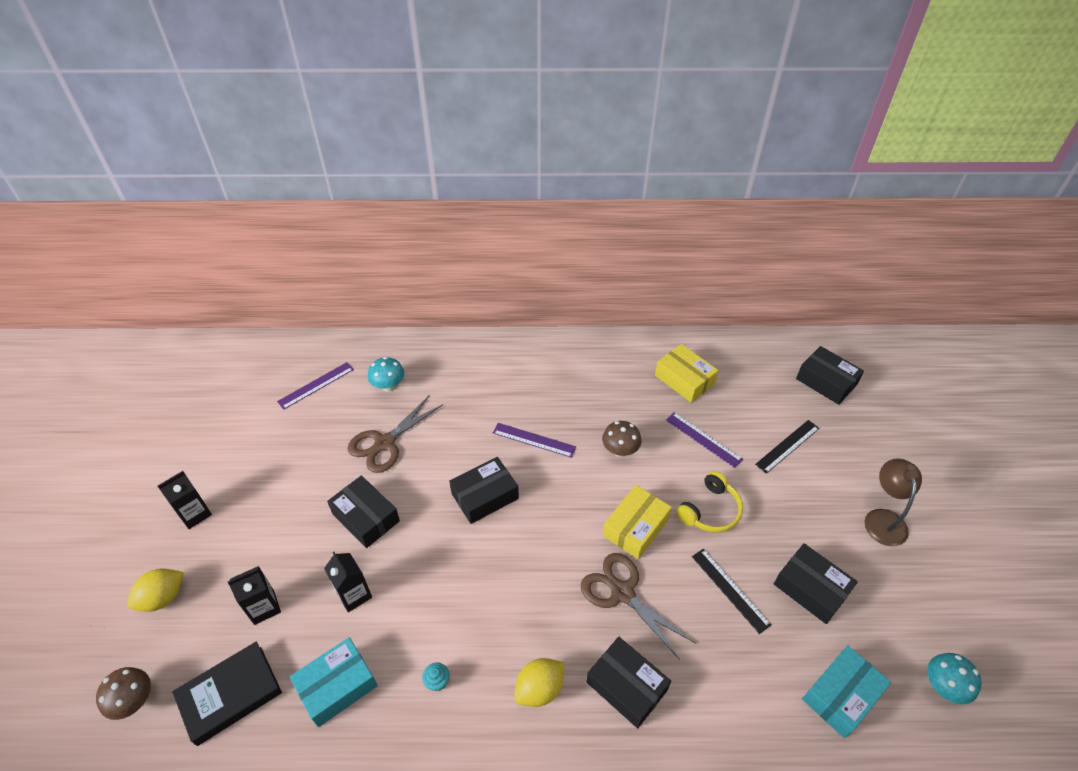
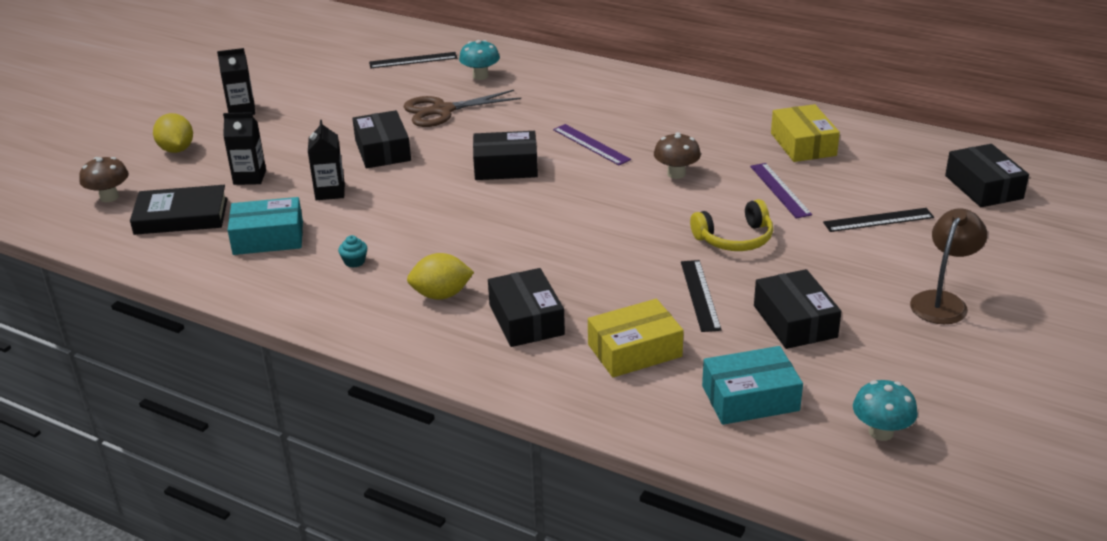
camera: 30 degrees right, 15 degrees down
yellow lemon [127,569,184,612] -> yellow lemon turned 75 degrees clockwise [153,113,193,153]
purple ruler [277,362,354,410] -> black ruler [369,52,457,68]
brown scissors [581,553,695,660] -> none
yellow box [603,485,672,559] -> yellow box moved to [588,299,684,377]

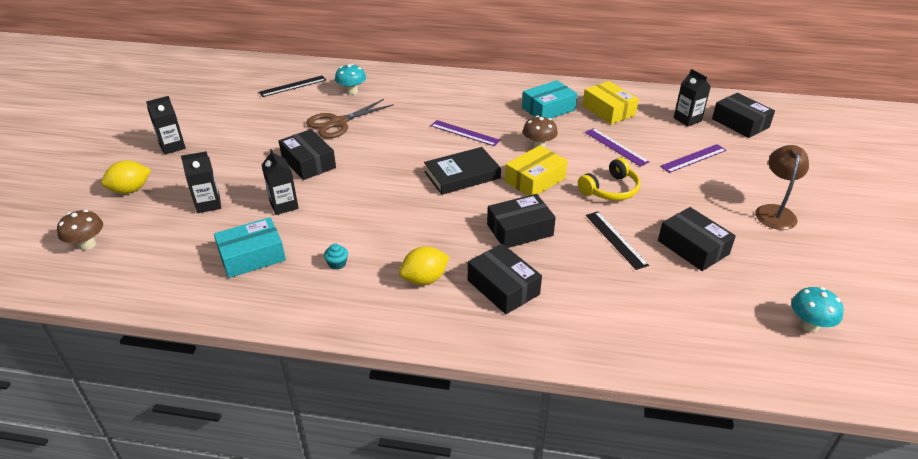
camera: 20 degrees left, 5 degrees up
black book [130,185,228,235] -> black book moved to [424,147,501,195]
yellow lemon [153,113,193,153] -> yellow lemon turned 75 degrees counterclockwise [101,161,151,194]
black box [473,131,538,180] -> black box moved to [487,194,556,248]
yellow box [588,299,684,377] -> yellow box moved to [505,145,568,196]
turquoise box [702,346,803,425] -> turquoise box moved to [522,80,577,118]
black ruler [823,208,934,232] -> purple ruler [660,144,727,173]
none -> black carton [674,69,711,127]

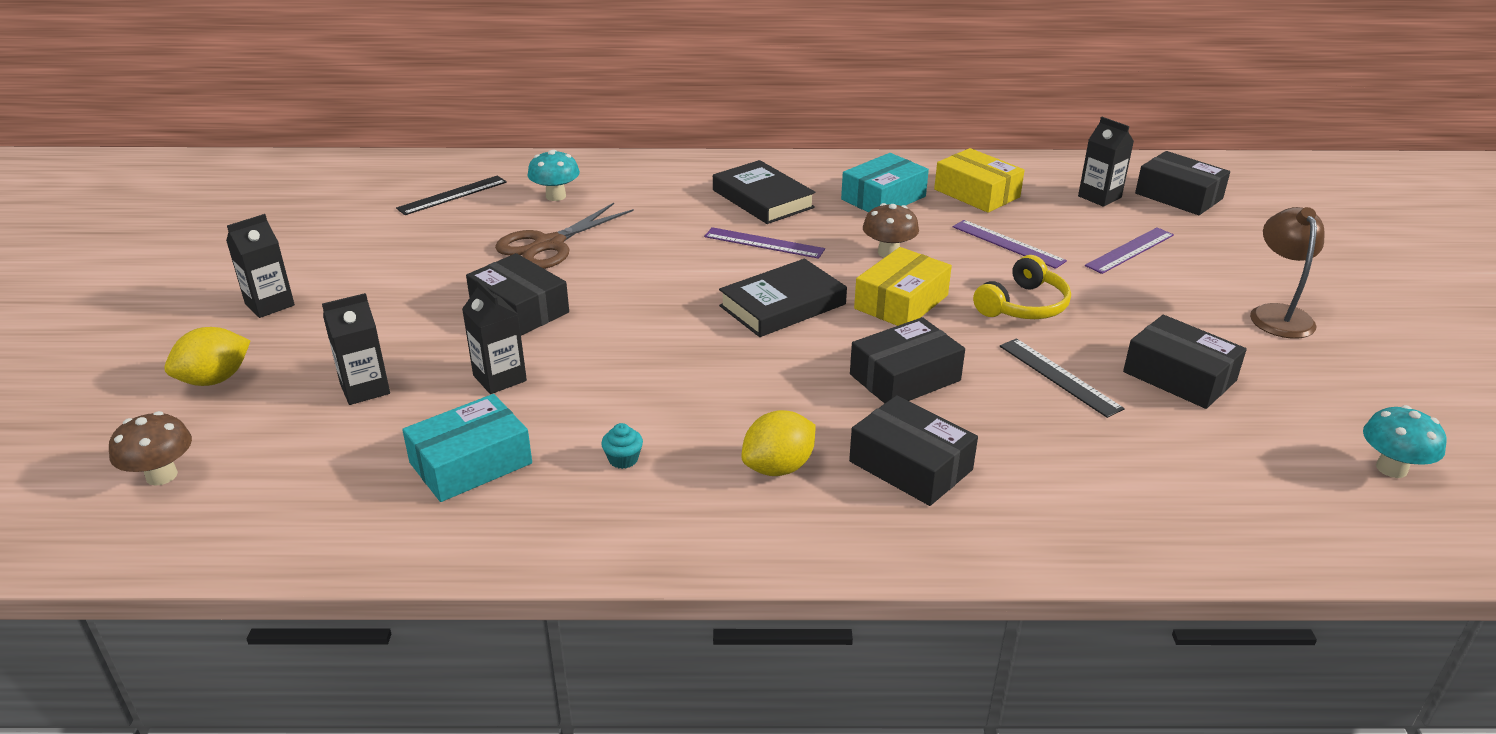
camera: 10 degrees left, 5 degrees down
none -> black book [713,160,815,224]

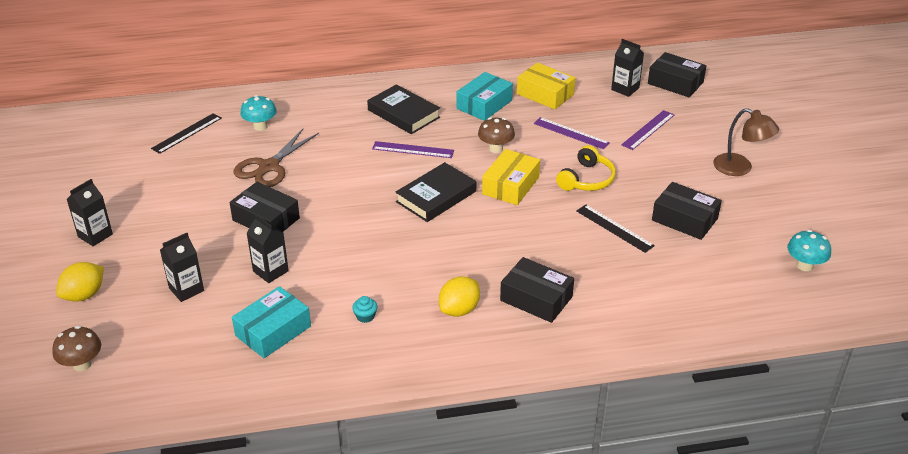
camera: 10 degrees left, 5 degrees up
black box [850,317,965,404] -> none
brown lamp [1250,207,1325,339] -> brown lamp turned 135 degrees clockwise [713,108,779,176]

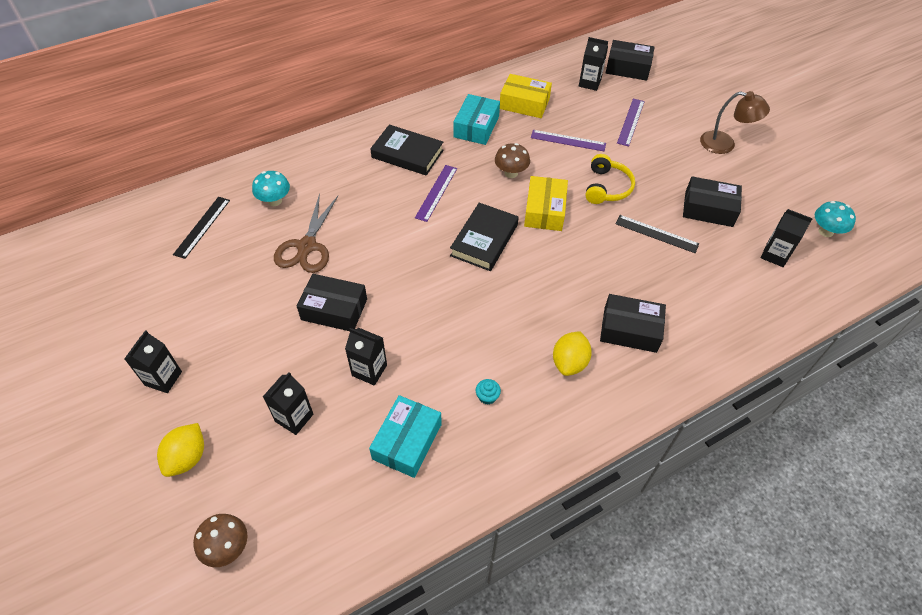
camera: 20 degrees left, 15 degrees up
purple ruler [372,141,454,158] -> purple ruler turned 60 degrees counterclockwise [415,165,457,222]
none -> black carton [761,209,813,267]

